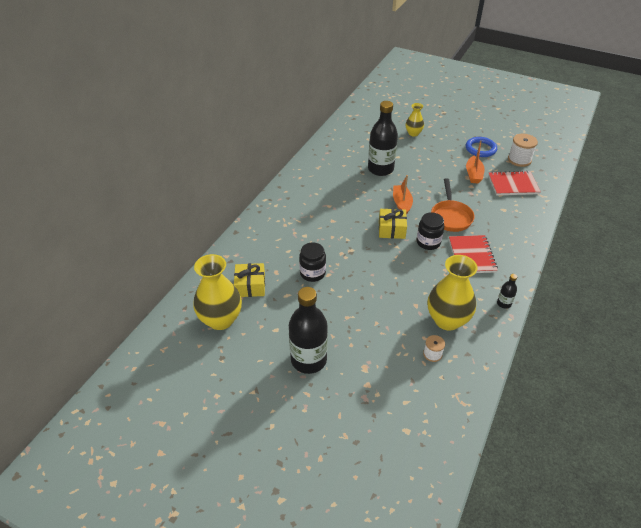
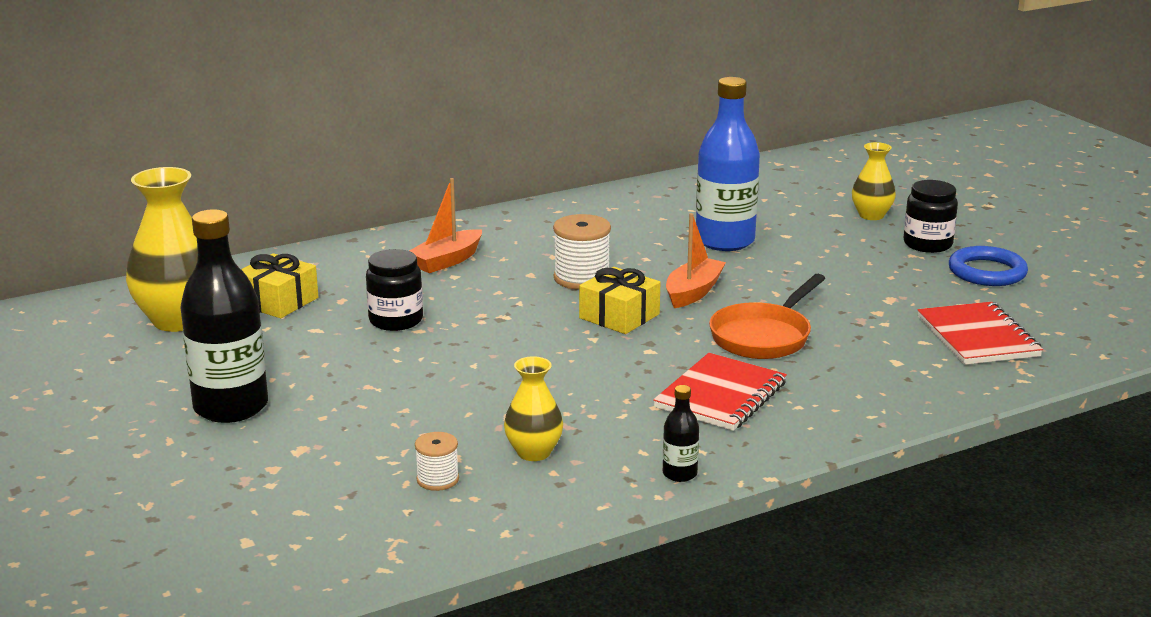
camera: 35 degrees right, 20 degrees down
black bottle [368,101,398,176] -> blue bottle [696,77,760,251]
black jar [417,212,444,250] -> black jar moved to [904,180,958,253]
yellow vase [428,255,478,331] -> yellow vase [504,356,563,461], size x0.55
orange boat [466,140,485,183] -> orange boat moved to [409,178,482,273]
red notebook [488,171,541,195] -> red notebook turned 45 degrees clockwise [918,302,1043,365]
white spool [508,134,538,167] -> white spool moved to [553,214,611,290]

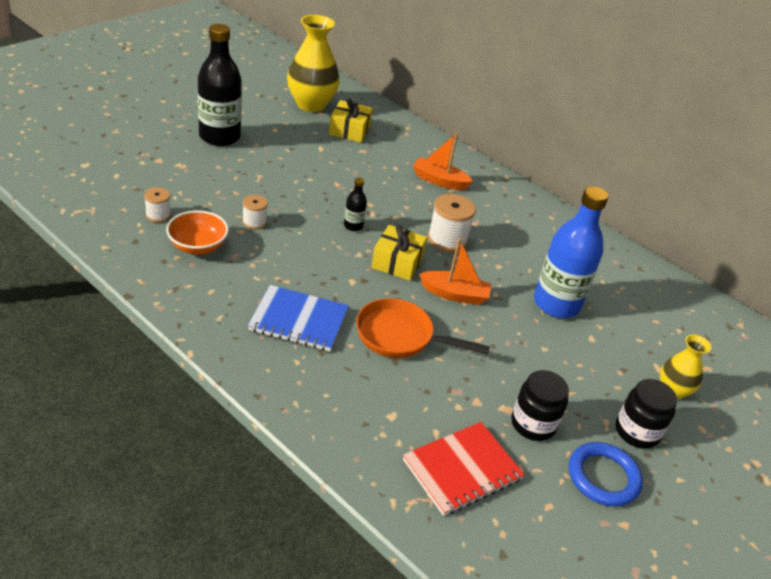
camera: 65 degrees right, 15 degrees up
black jar [366,249,423,331] -> black jar moved to [511,370,569,441]
yellow vase [504,356,563,461] -> orange bowl [166,210,229,254]
red notebook [653,353,787,431] -> blue notebook [248,285,349,351]
black bottle [663,385,699,482] -> black bottle moved to [344,178,367,231]
none -> white spool [242,195,268,229]

